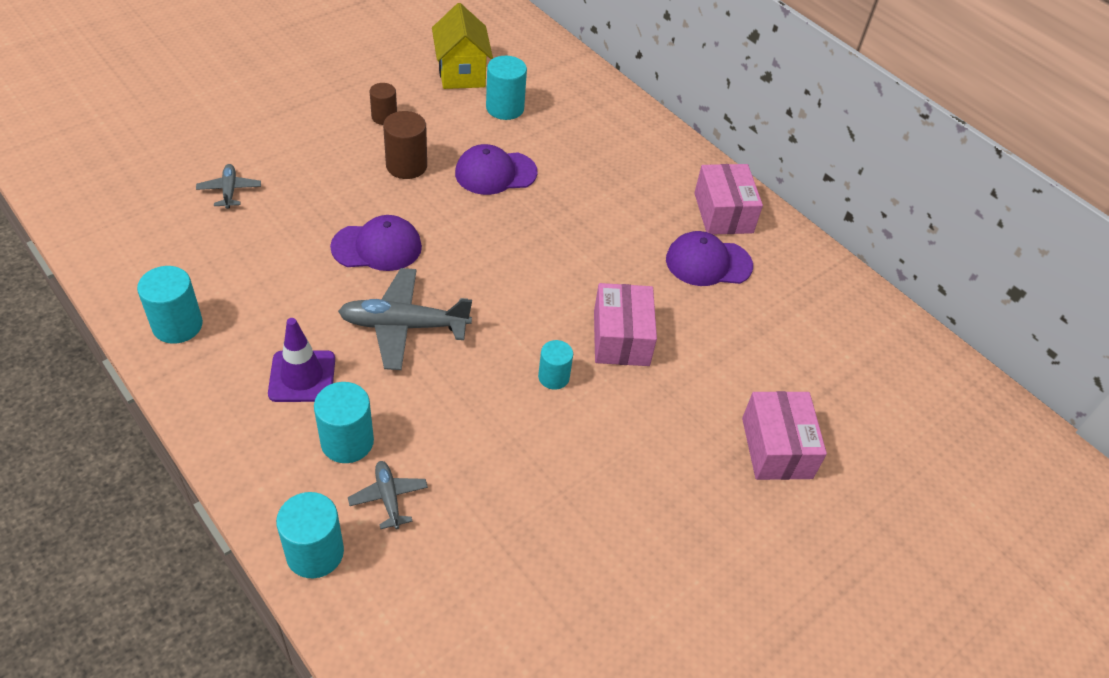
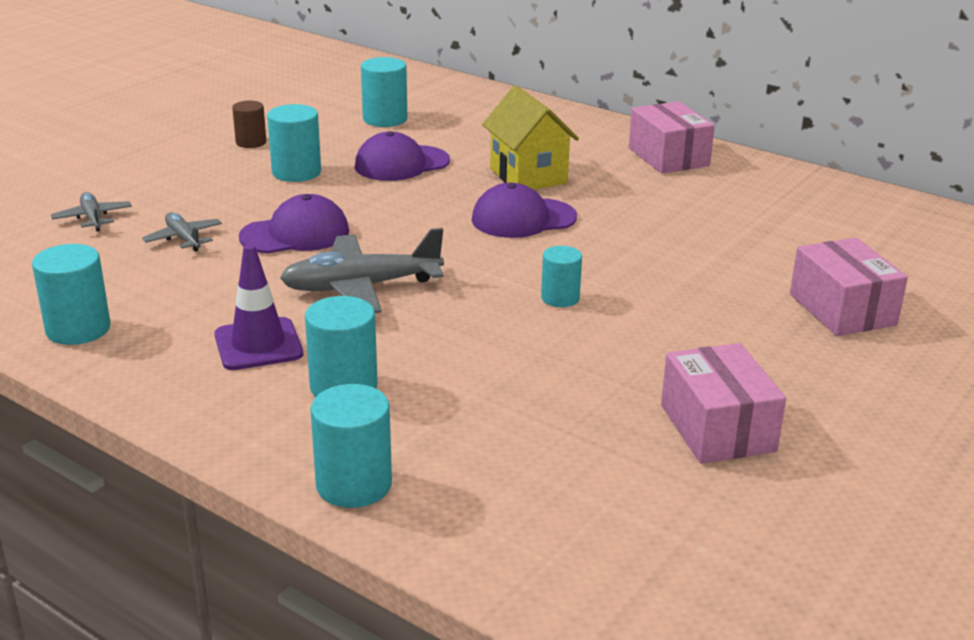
camera: 10 degrees left, 20 degrees down
grey plane [348,461,428,529] -> grey plane moved to [142,212,222,251]
brown cylinder [383,111,427,179] -> turquoise cylinder [267,104,321,182]
yellow house [432,3,493,89] -> yellow house moved to [482,86,579,190]
pink box [594,283,657,366] -> pink box moved to [661,343,786,464]
purple cap [666,231,753,286] -> purple cap moved to [472,183,577,238]

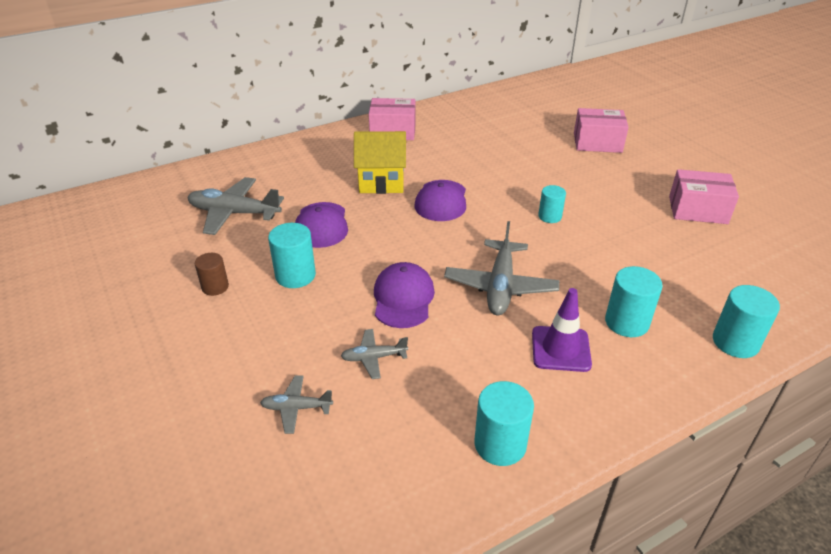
camera: 65 degrees left, 10 degrees up
turquoise cylinder [361,57,407,127] -> grey plane [187,177,284,235]

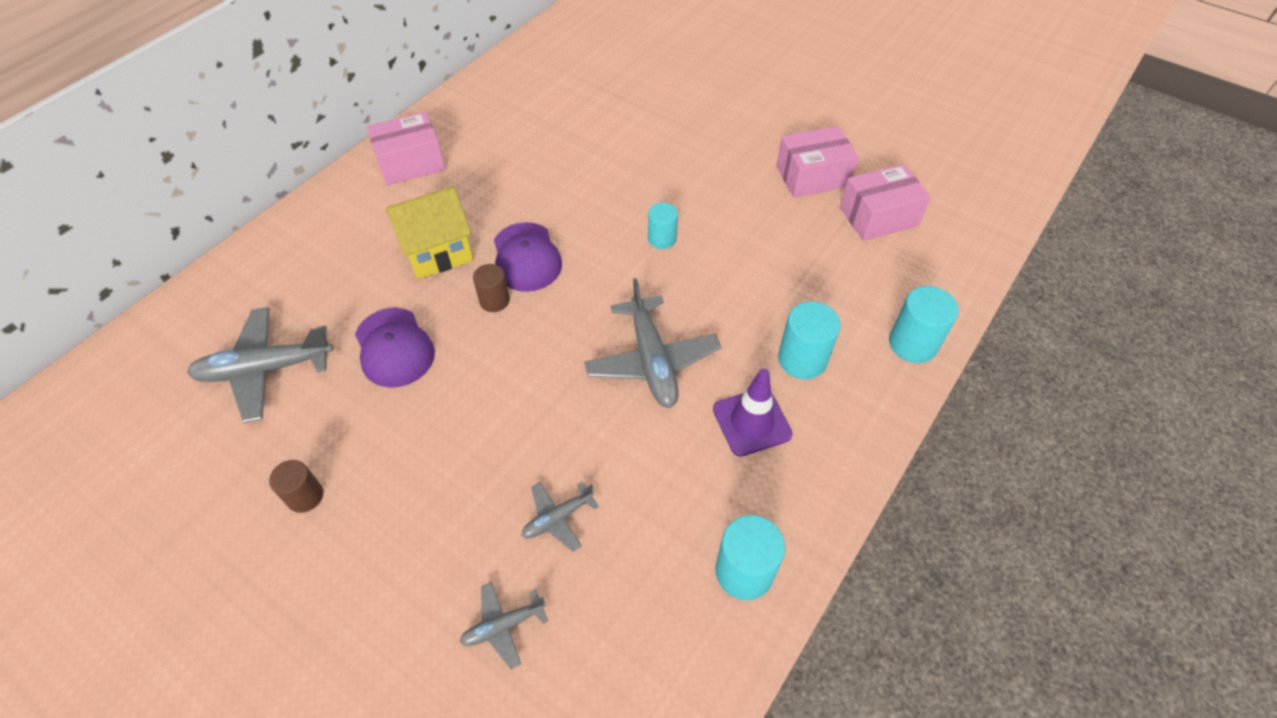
camera: 25 degrees left, 15 degrees up
turquoise cylinder [268,223,316,288] -> none
purple cap [374,262,435,328] -> none
pink box [574,108,629,153] -> pink box moved to [840,164,931,241]
none -> brown cylinder [473,264,510,312]

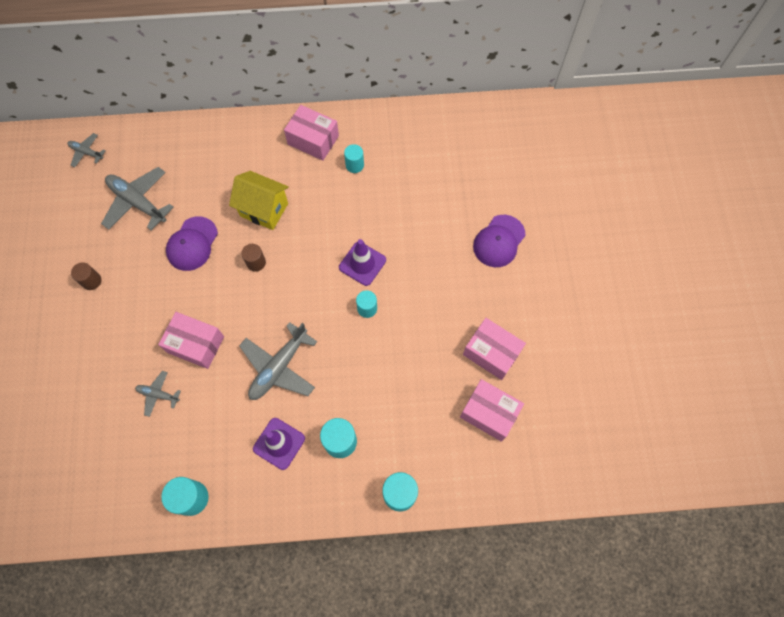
camera: 50 degrees right, 15 degrees up
grey plane [460,582,548,669] -> grey plane moved to [67,133,106,167]
purple cap [494,222,562,292] -> purple cap moved to [473,215,526,267]
none -> pink box [158,312,224,369]
none -> purple traffic cone [339,239,386,286]
none -> turquoise cylinder [344,144,364,173]

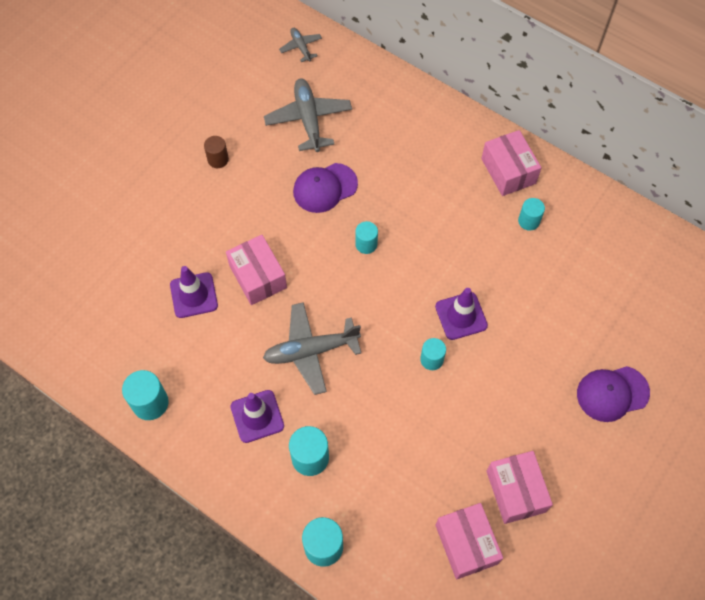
camera: 40 degrees right, 5 degrees down
grey plane [135,371,181,417] -> purple traffic cone [170,266,218,318]
yellow house [229,171,289,230] -> none
brown cylinder [241,244,266,272] -> turquoise cylinder [355,221,378,254]

